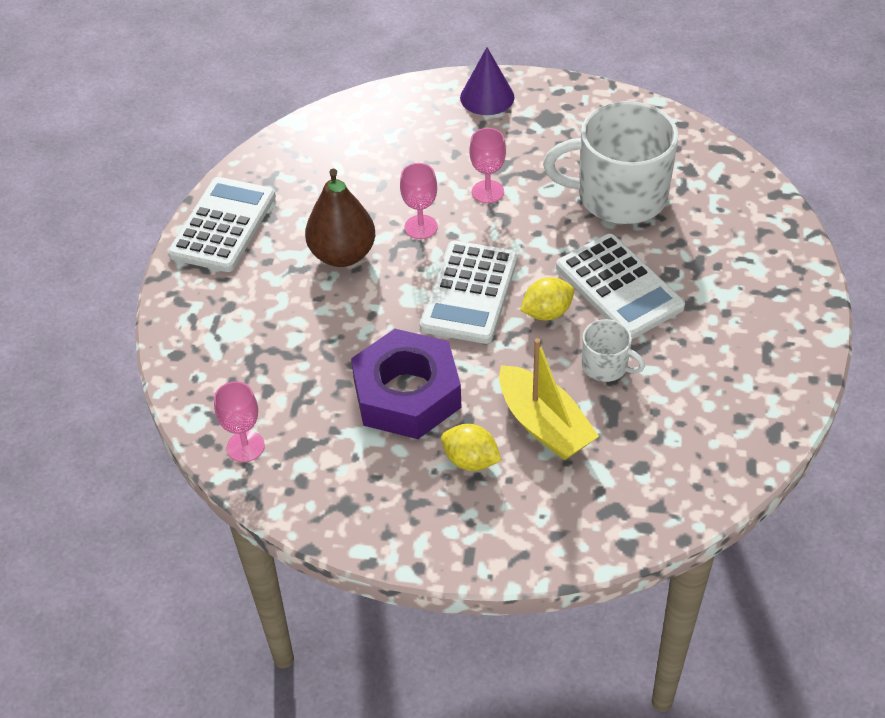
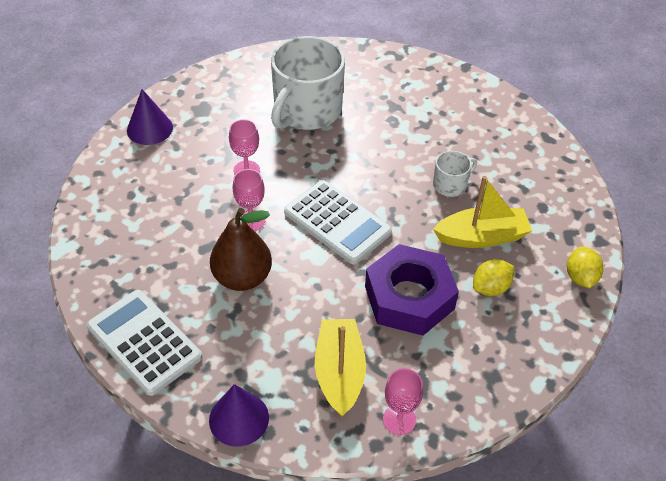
camera: 65 degrees left, 0 degrees up
yellow lemon [520,277,574,321] -> yellow lemon moved to [567,247,604,288]
white calculator [556,234,685,339] -> none
none -> purple cone [209,384,269,447]
none -> yellow boat [315,319,366,417]

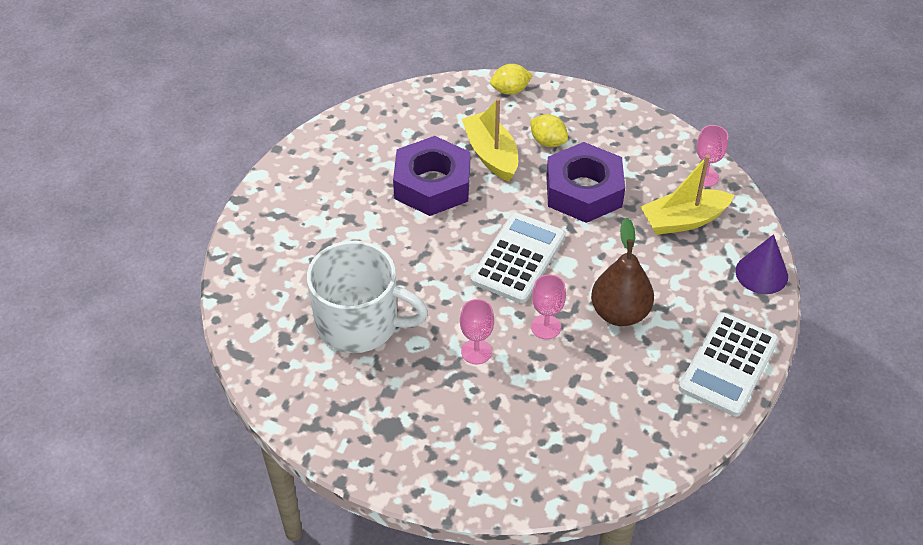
camera: 105 degrees left, 0 degrees up
purple cone [127,89,173,145] -> none
white mug [433,151,477,197] -> purple nut [393,136,470,216]

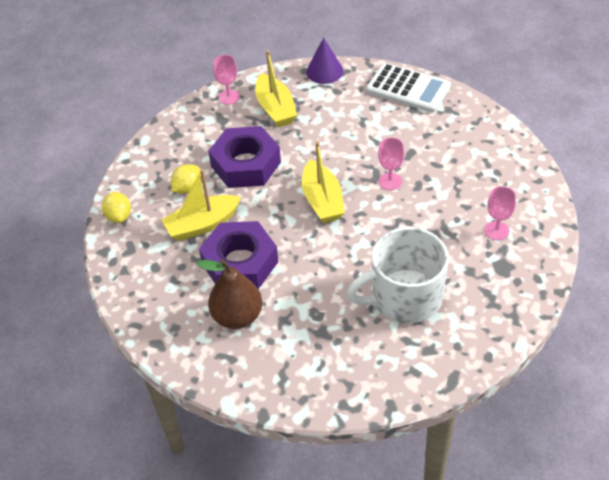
camera: 90 degrees left, 0 degrees up
white mug [307,241,428,353] -> white mug turned 120 degrees counterclockwise [347,227,449,323]
pink goblet [460,299,494,364] -> pink goblet moved to [485,186,516,240]
white calculator [471,212,566,304] -> yellow boat [302,141,345,223]
brown pear [591,218,654,326] -> brown pear moved to [197,259,262,329]

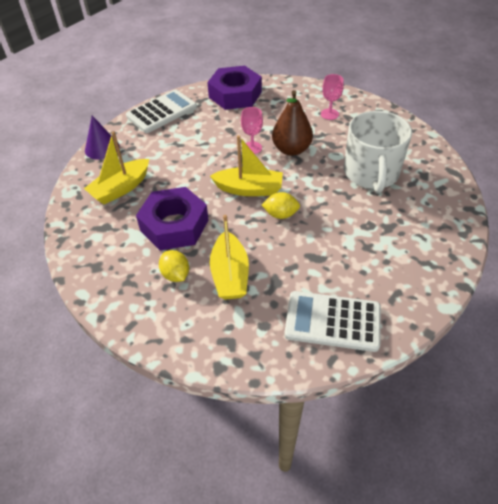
camera: 70 degrees left, 0 degrees up
yellow lemon [102,192,131,223] -> yellow lemon moved to [262,192,300,219]
brown pear [197,259,262,329] -> brown pear moved to [272,90,313,156]
purple nut [199,221,278,289] -> purple nut moved to [207,66,262,110]
pink goblet [213,55,240,105] -> none
yellow boat [255,50,297,127] -> yellow boat turned 135 degrees clockwise [84,131,149,204]
none -> white calculator [284,291,381,352]

